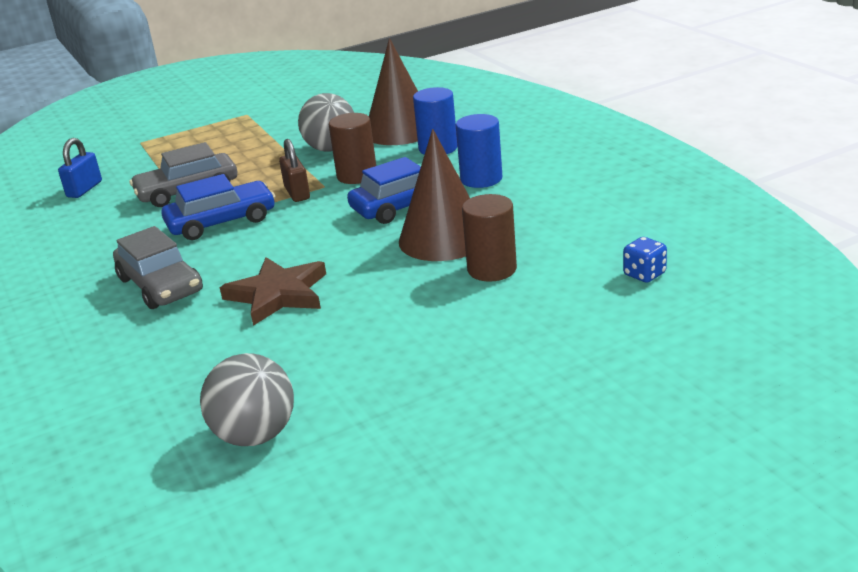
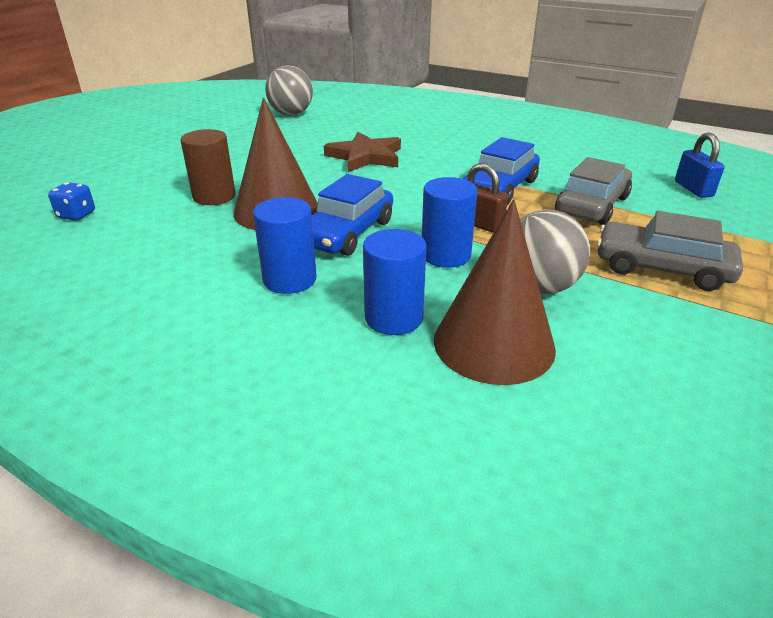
camera: 145 degrees right, 5 degrees up
grey car [113,226,203,309] -> grey car moved to [597,211,743,291]
brown cylinder [329,113,376,184] -> blue cylinder [422,177,477,268]

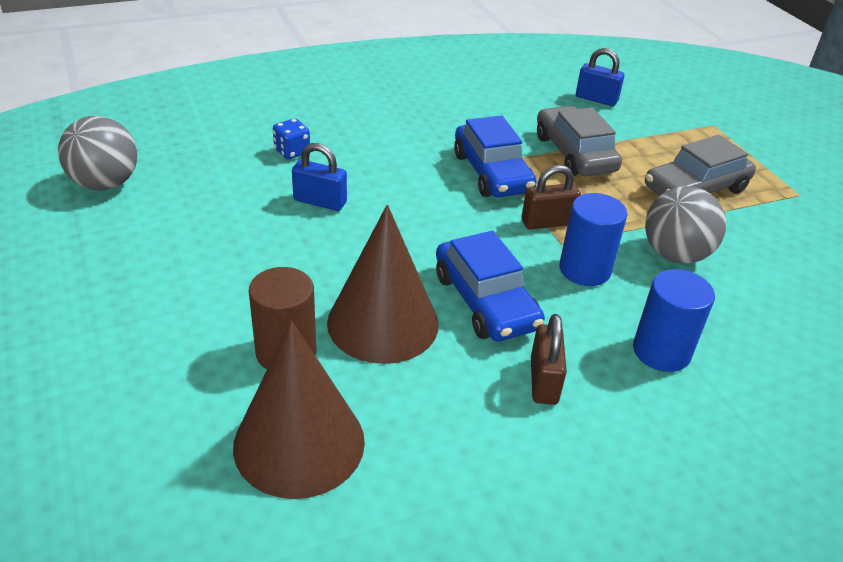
camera: 55 degrees left, 5 degrees up
blue dice [48,182,95,220] -> blue dice moved to [273,119,310,159]
blue cylinder [253,197,317,294] -> brown padlock [531,314,567,405]
brown star [324,132,401,172] -> blue padlock [292,143,347,211]
brown cone [434,200,556,385] -> brown cone moved to [233,320,365,499]

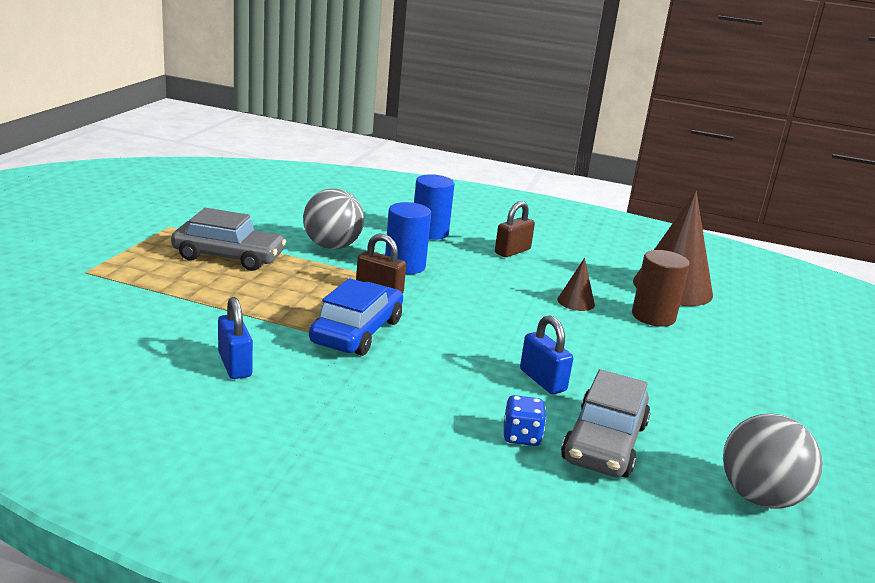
camera: 140 degrees left, 15 degrees down
brown cone [327,205,439,364] -> brown cone [557,258,595,311], size x0.45
blue car [436,231,545,342] -> none
grey car [537,106,622,176] -> grey car moved to [561,369,650,478]
blue padlock [576,48,624,106] -> blue padlock moved to [218,297,253,379]

